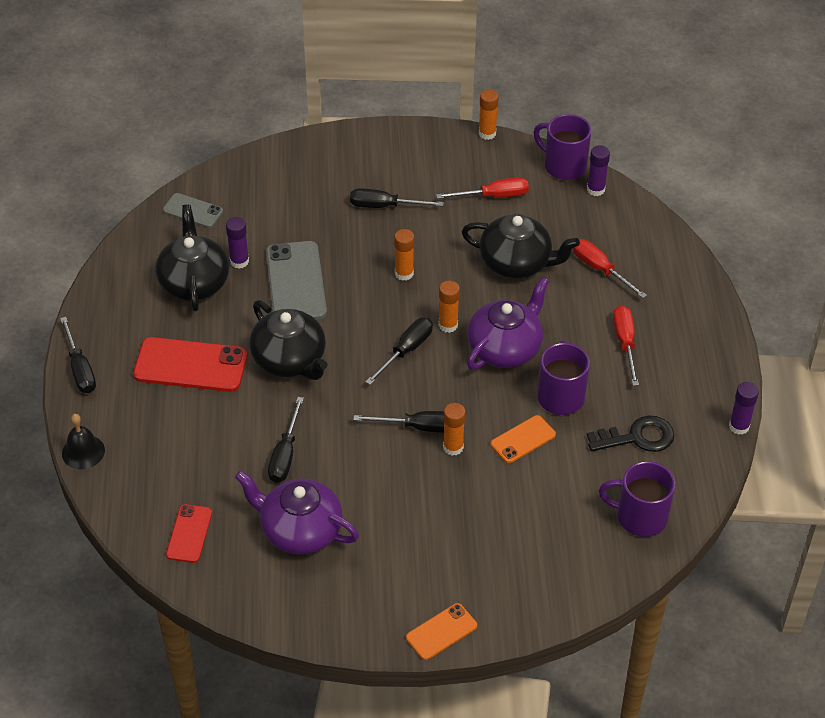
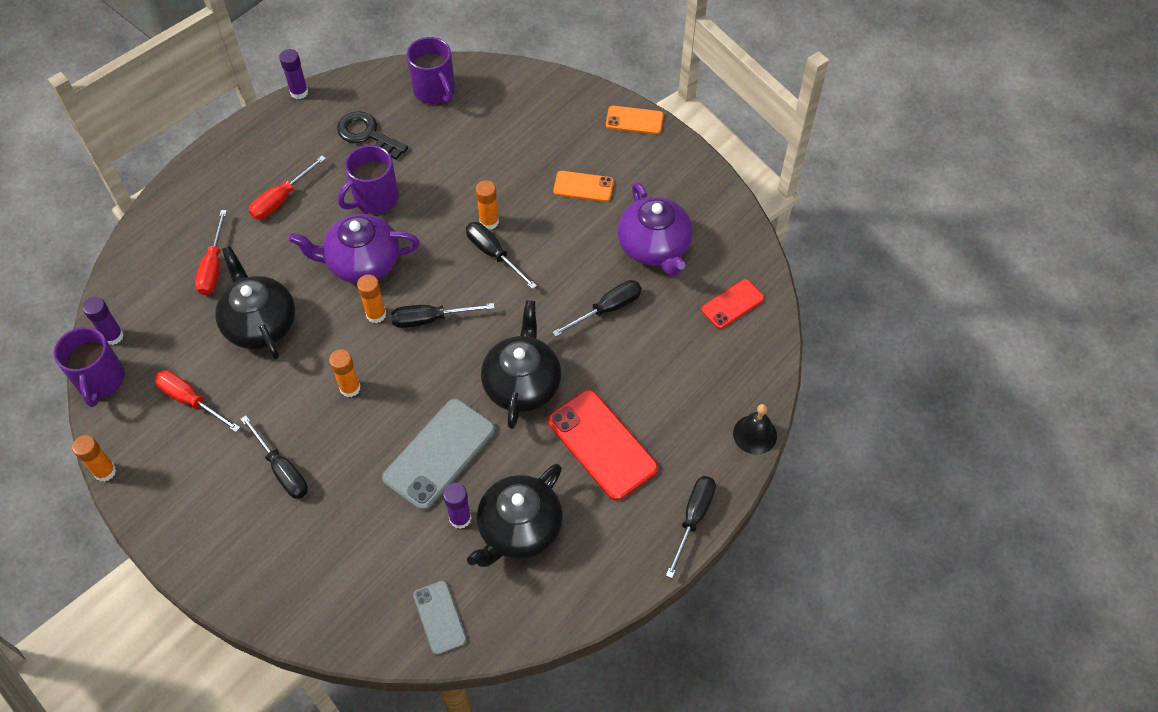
camera: 135 degrees left, 10 degrees up
orange phone [491,415,556,463] -> orange phone moved to [553,171,614,202]

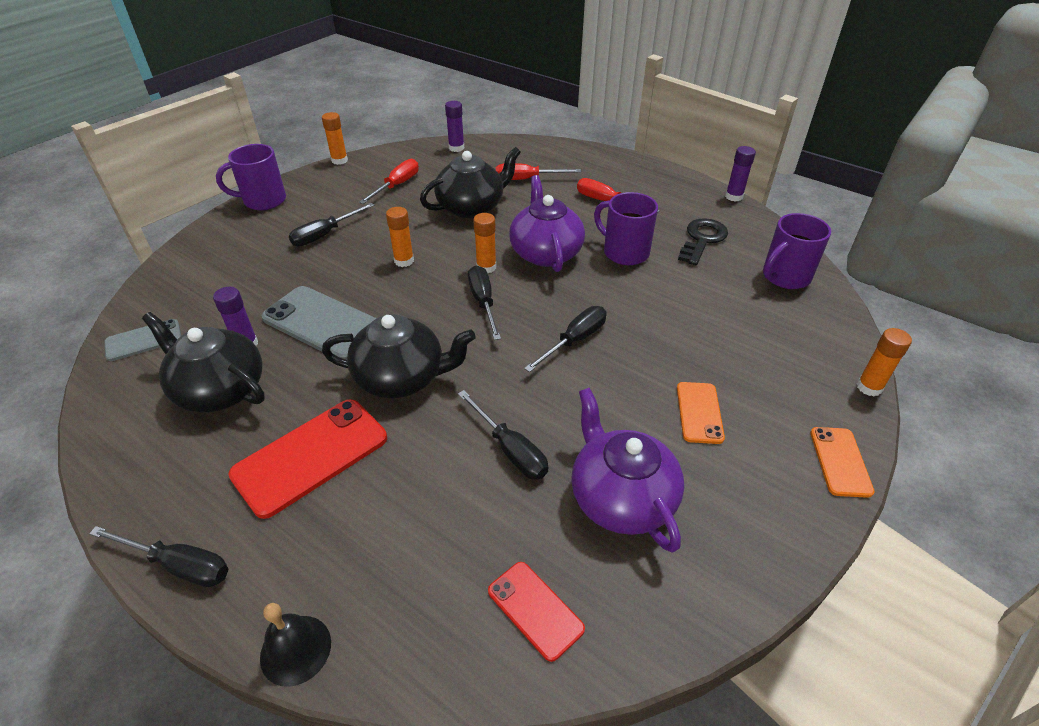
camera: 85 degrees right, 15 degrees down
purple mug [54,327,125,407] -> purple mug moved to [216,144,286,210]
orange glue stick [475,180,499,230] -> orange glue stick moved to [857,328,912,396]
purple teapot [618,182,693,276] -> purple teapot turned 90 degrees clockwise [571,388,684,553]

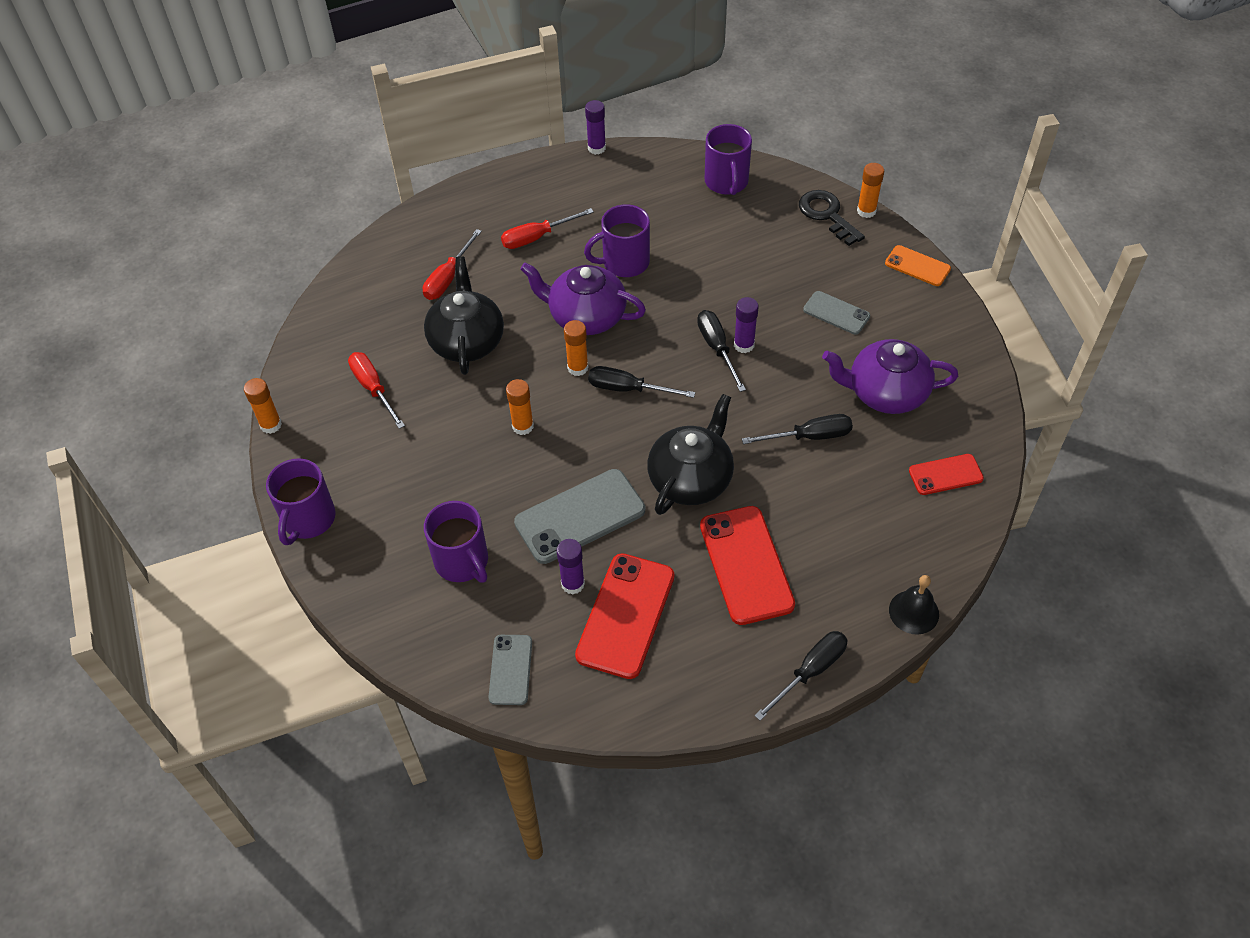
camera: 60 degrees left, 10 degrees up
black teapot [142,312,265,413] -> red phone [575,553,674,679]
black screwdriver [289,203,374,247] -> none
purple glue stick [445,101,464,152] -> purple glue stick moved to [734,297,759,353]
orange phone [677,382,725,444] -> grey phone [803,291,870,334]
black key [678,218,728,265] -> black key moved to [799,190,865,246]
none -> purple mug [424,501,488,583]

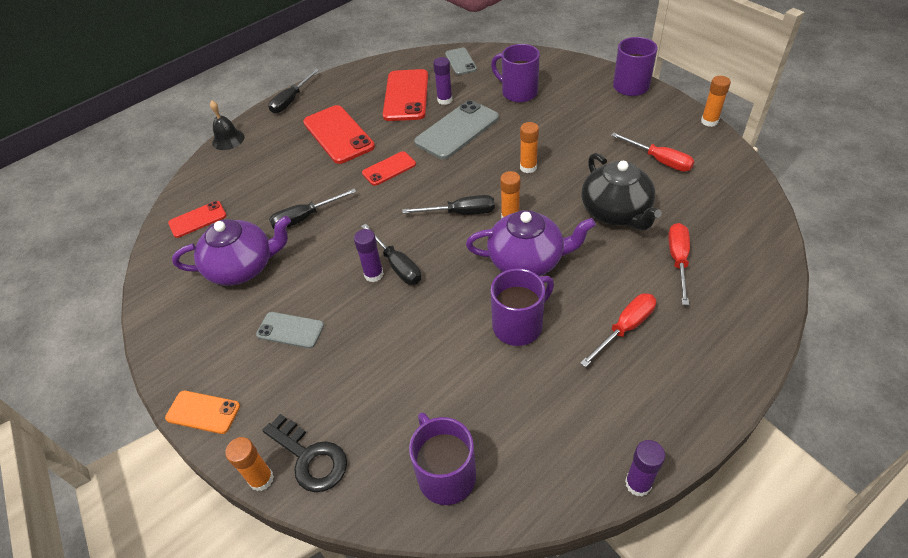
camera: 165 degrees right, 5 degrees down
black teapot [647,394,734,515] -> red phone [362,151,416,186]

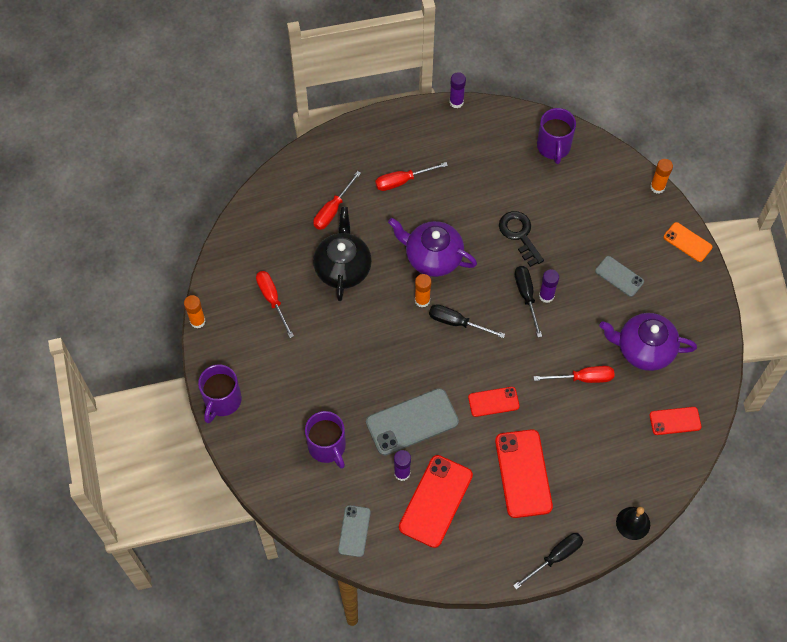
camera: 160 degrees left, 15 degrees up
black key [262,414,347,492] -> black key moved to [499,211,544,267]
black screwdriver [269,189,356,229] -> red screwdriver [533,366,614,383]
purple mug [491,268,554,346] -> none
orange glue stick [520,122,539,173] -> none

